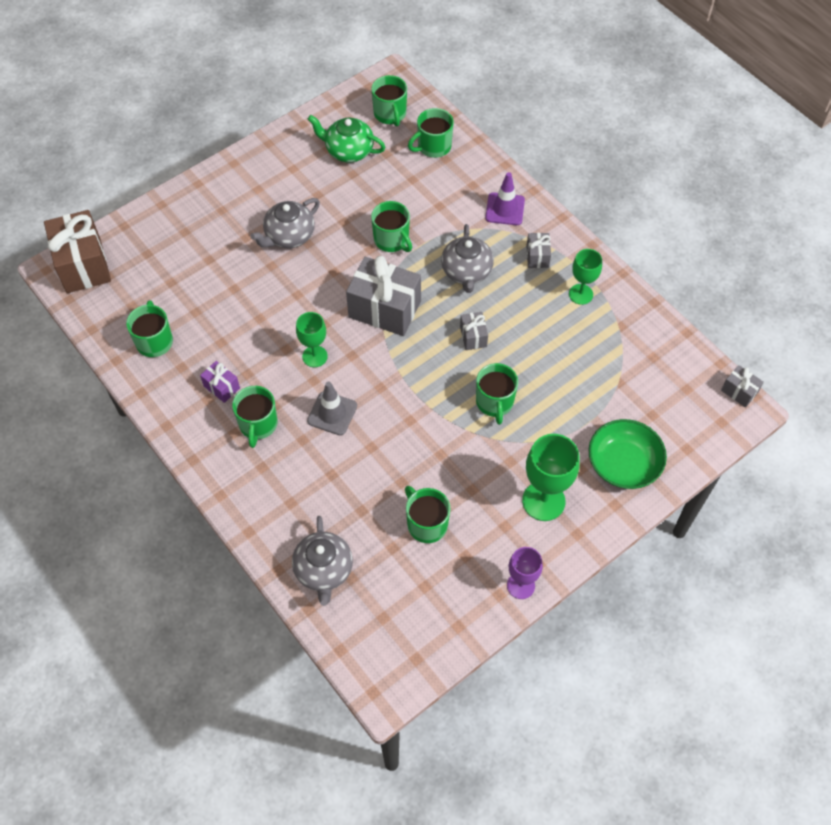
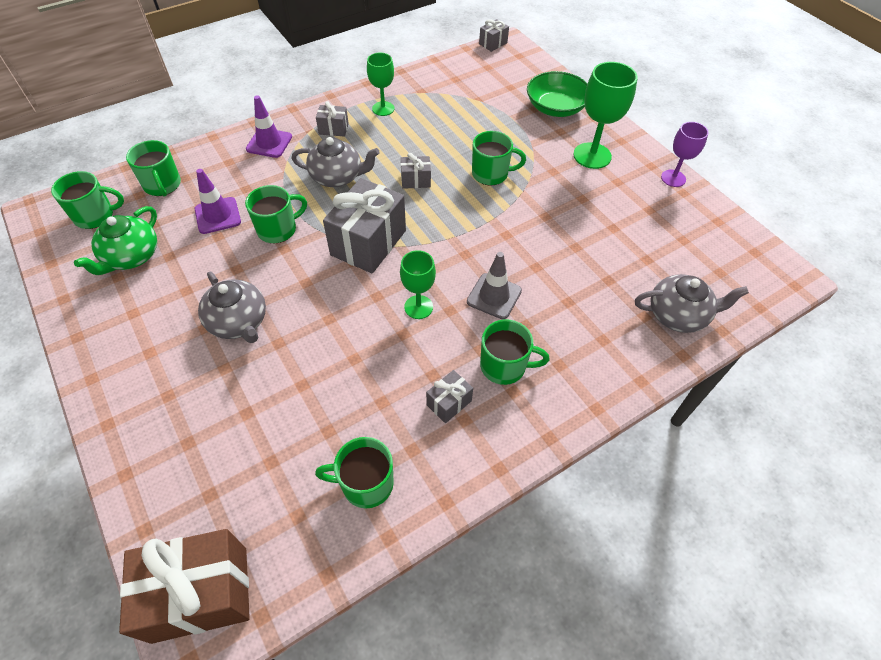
camera: 85 degrees left, 5 degrees down
purple gift [200,361,240,403] -> grey gift [426,370,473,423]
green mug [405,486,450,543] -> none
none -> purple traffic cone [195,169,241,234]

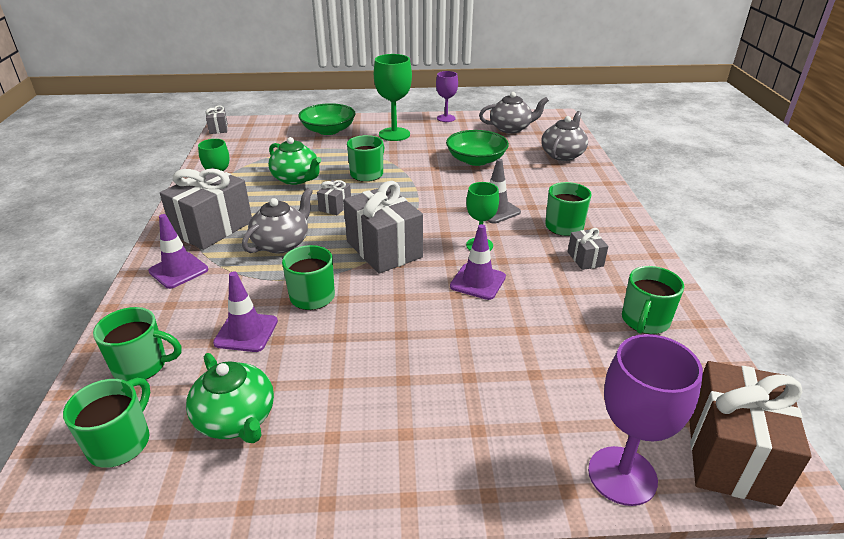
camera: 60 degrees left, 20 degrees down
grey teapot [198,272,266,343] -> grey teapot moved to [479,92,549,134]
grey gift [316,101,349,137] -> grey gift [160,168,252,250], size x2.12
none -> green teapot [268,137,321,185]
none -> green bowl [446,130,509,166]
none -> purple traffic cone [450,224,506,300]
none -> purple goblet [588,334,703,506]

